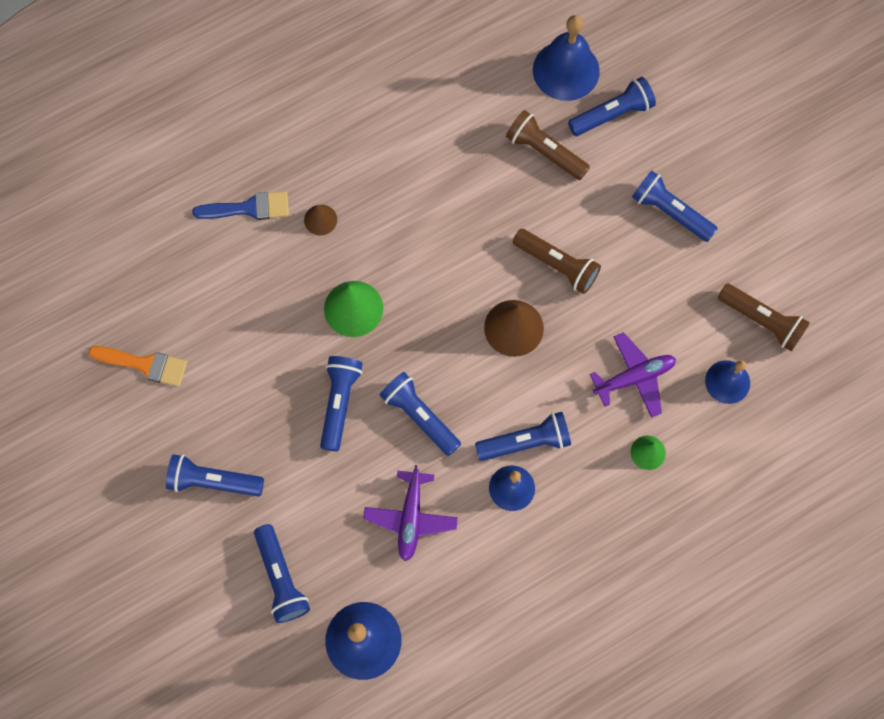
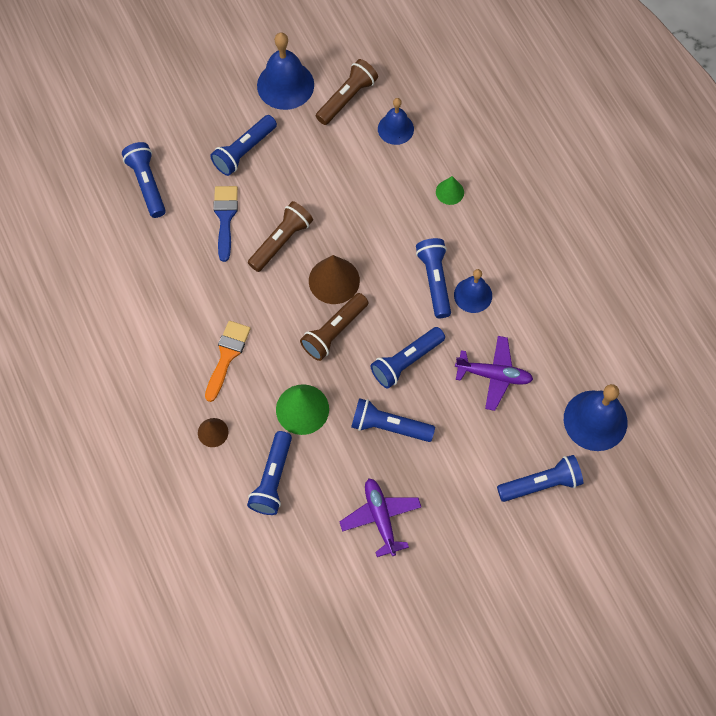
camera: 85 degrees left, 5 degrees down
orange brush [88,346,187,386] -> orange brush moved to [205,321,251,402]
blue flashlight [166,454,264,496] -> blue flashlight moved to [247,431,292,515]
blue brush [192,191,289,220] -> blue brush moved to [213,186,238,262]
brown flashlight [506,110,590,180] -> brown flashlight moved to [300,293,368,361]
blue bell [533,15,600,101] -> blue bell moved to [257,32,314,110]
purple plane [590,332,676,418] -> purple plane moved to [339,478,421,557]

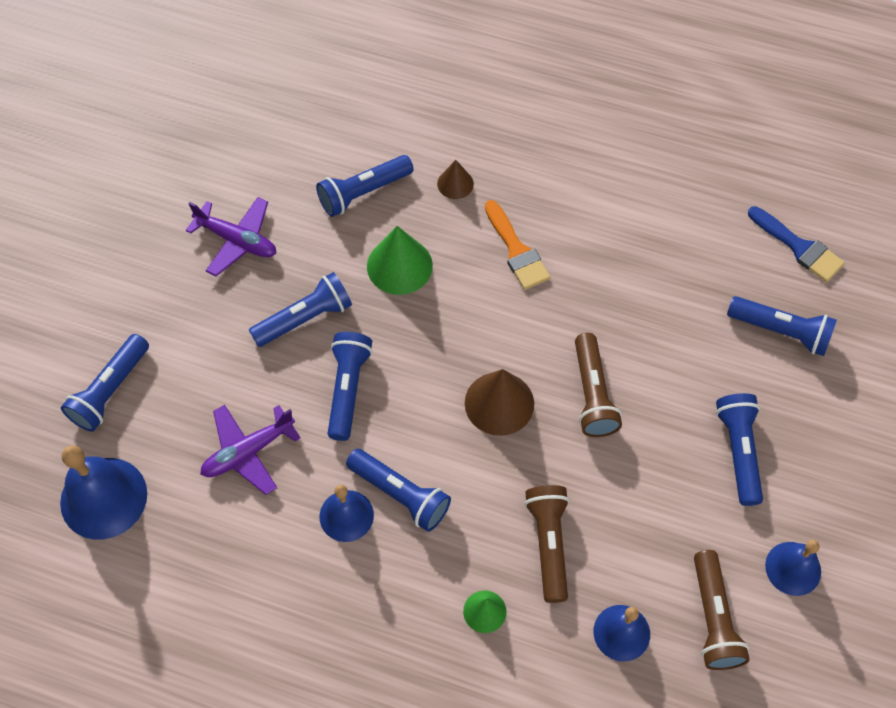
camera: 135 degrees right, 5 degrees down
blue brush [213,186,238,262] -> blue brush moved to [748,206,845,282]
blue flashlight [247,431,292,515] -> blue flashlight turned 90 degrees counterclockwise [316,155,414,217]
blue bell [257,32,314,110] -> blue bell [765,540,821,596], size x0.63
brown flashlight [300,293,368,361] -> brown flashlight moved to [525,485,569,603]

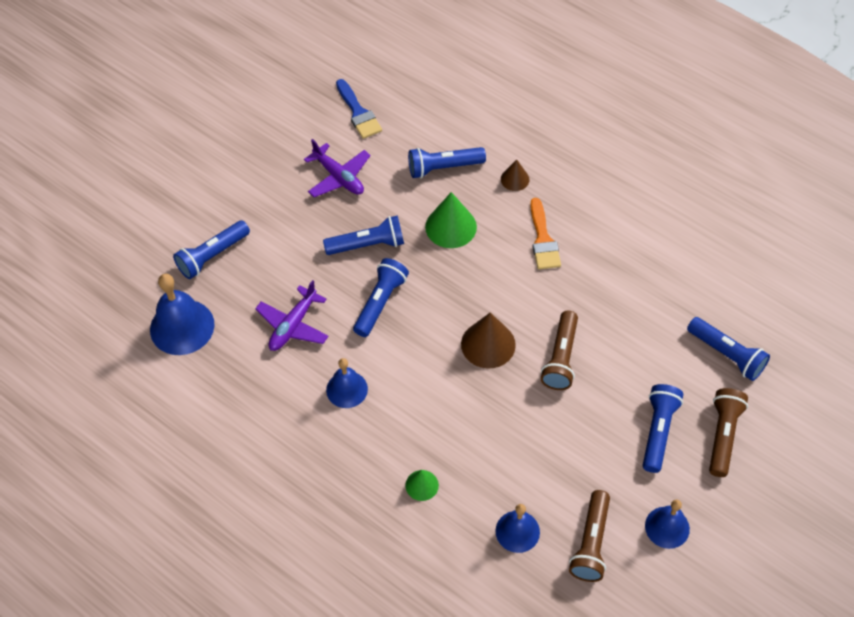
camera: 20 degrees right, 5 degrees down
purple plane [200,405,301,495] -> purple plane turned 45 degrees counterclockwise [255,280,329,351]
blue flashlight [346,449,451,532] -> none
brown flashlight [525,485,569,603] -> brown flashlight moved to [709,388,748,477]
blue brush [748,206,845,282] -> blue brush moved to [336,79,382,139]

